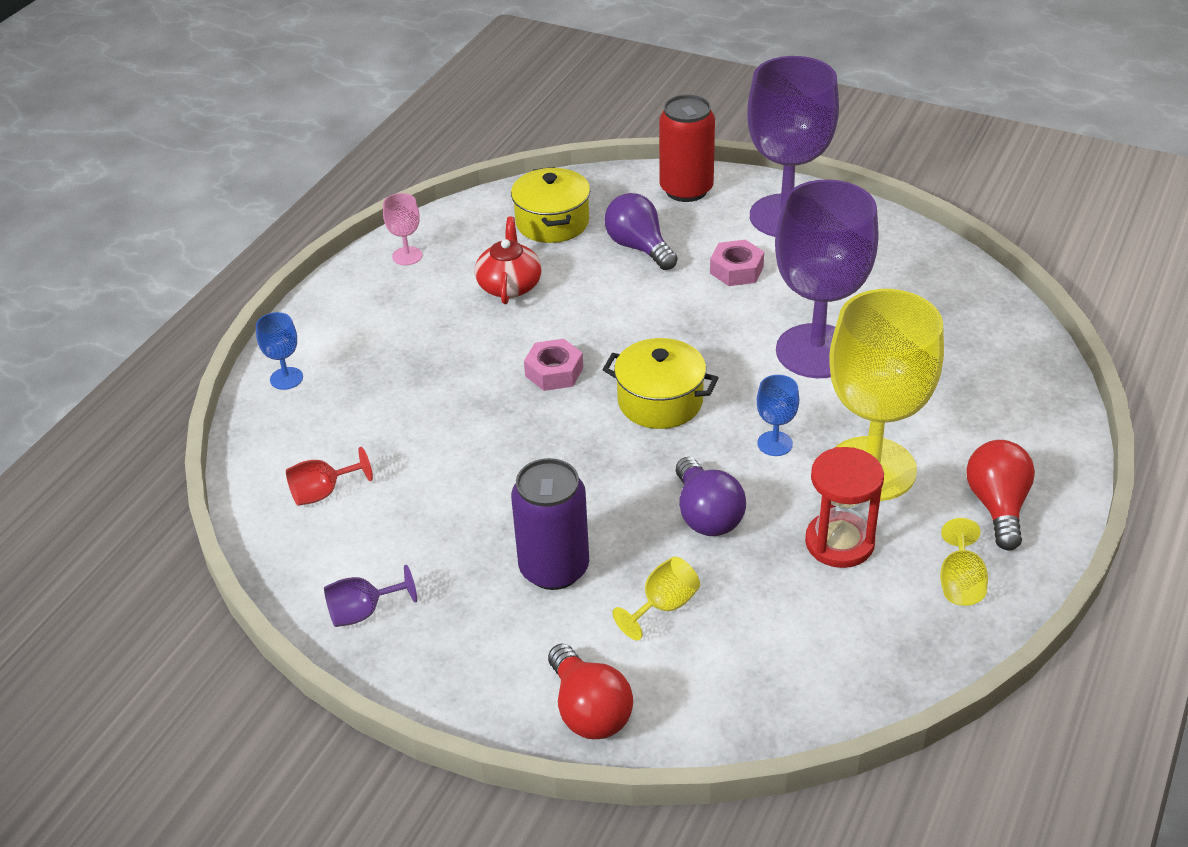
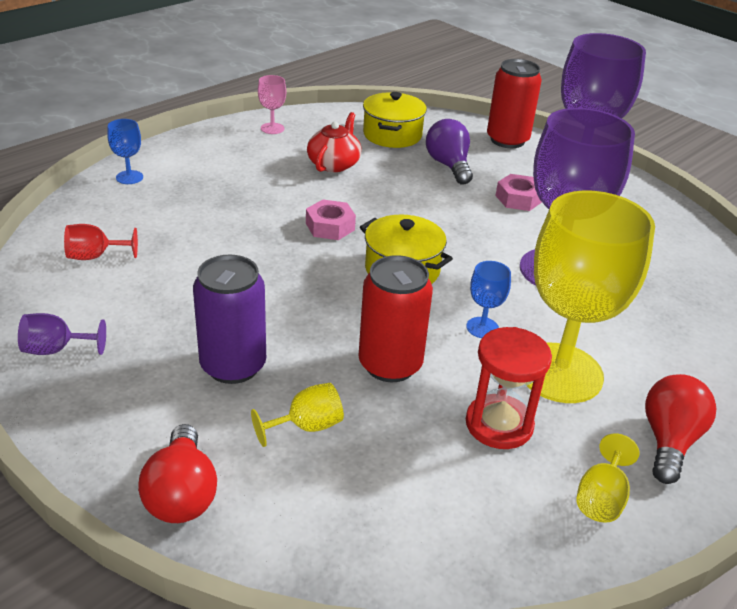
camera: 15 degrees right, 5 degrees down
purple light bulb [676,457,746,536] -> red can [358,255,433,382]

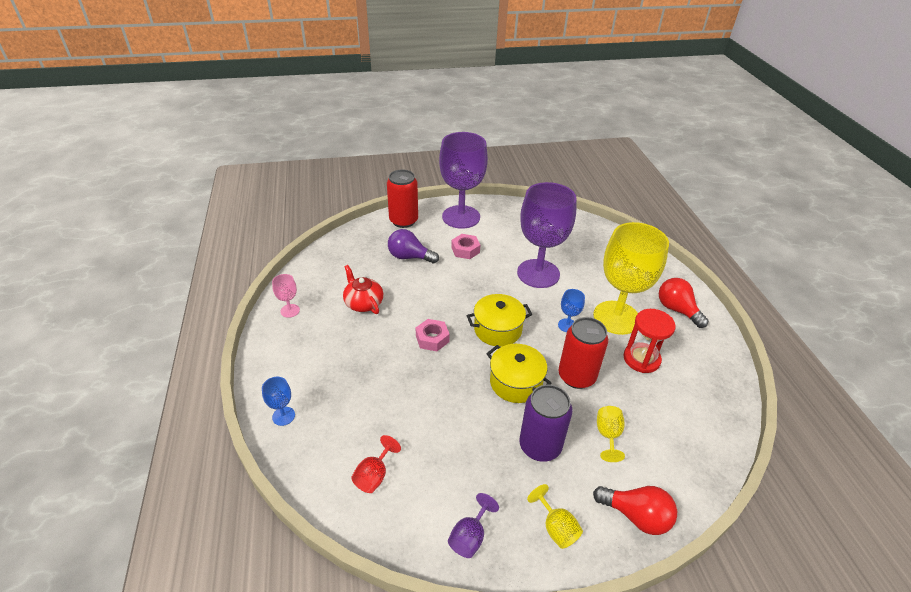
camera: 55 degrees left, 5 degrees up
yellow pot [363,92,427,148] -> yellow pot moved to [486,344,552,403]
yellow goblet [576,433,639,523] -> yellow goblet moved to [527,484,583,549]

